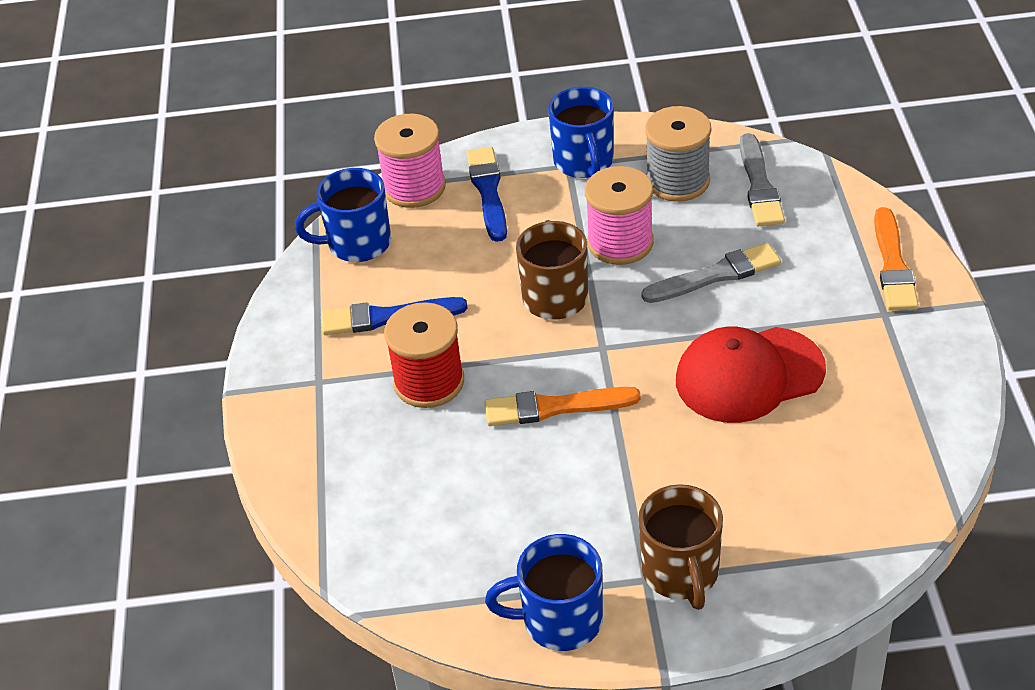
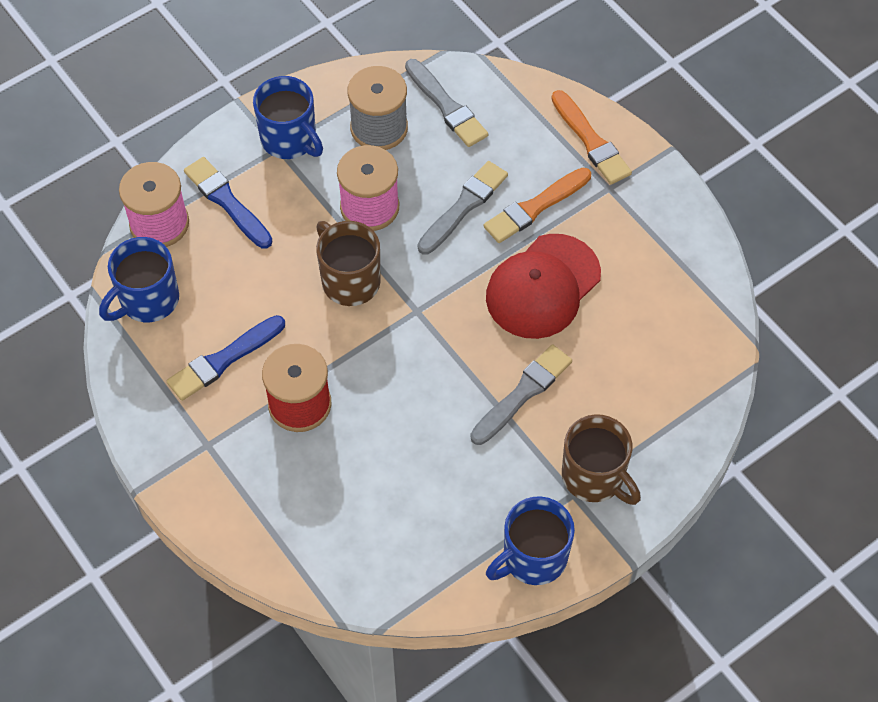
camera: 35 degrees left, 15 degrees up
orange brush [485,387,641,426] -> orange brush moved to [484,168,591,243]
none -> grey brush [470,344,572,445]

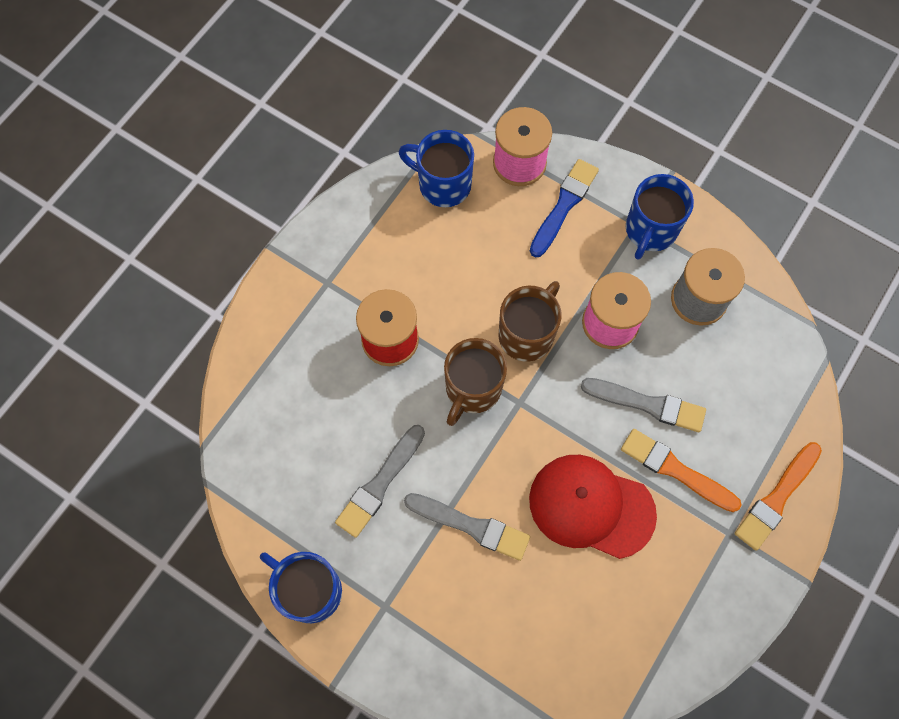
camera: 70 degrees right, 10 degrees up
blue brush [167,315,285,401] -> none
grey brush [405,59,488,147] -> grey brush moved to [335,425,425,538]
brown mug [562,414,641,505] -> brown mug moved to [444,338,507,426]

